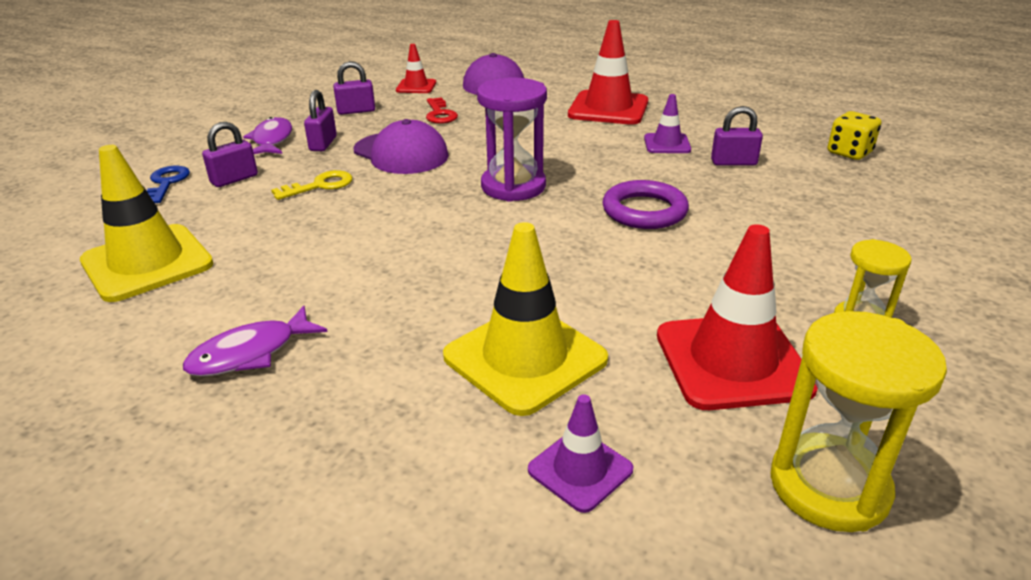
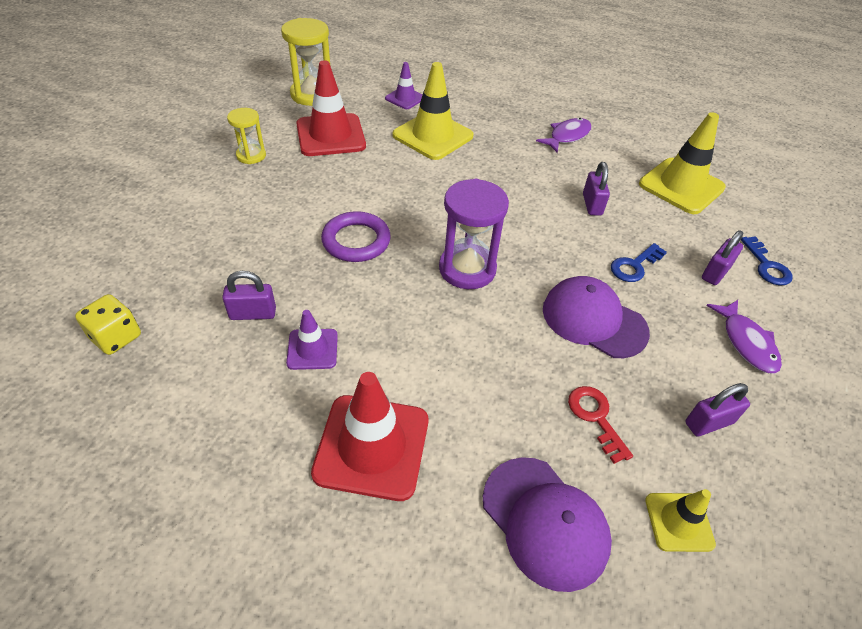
camera: 170 degrees right, 15 degrees up
yellow key [271,170,352,200] -> blue key [611,243,667,282]
purple padlock [304,90,337,151] -> purple padlock moved to [583,162,610,216]
red traffic cone [396,44,436,93] -> yellow traffic cone [645,489,716,552]

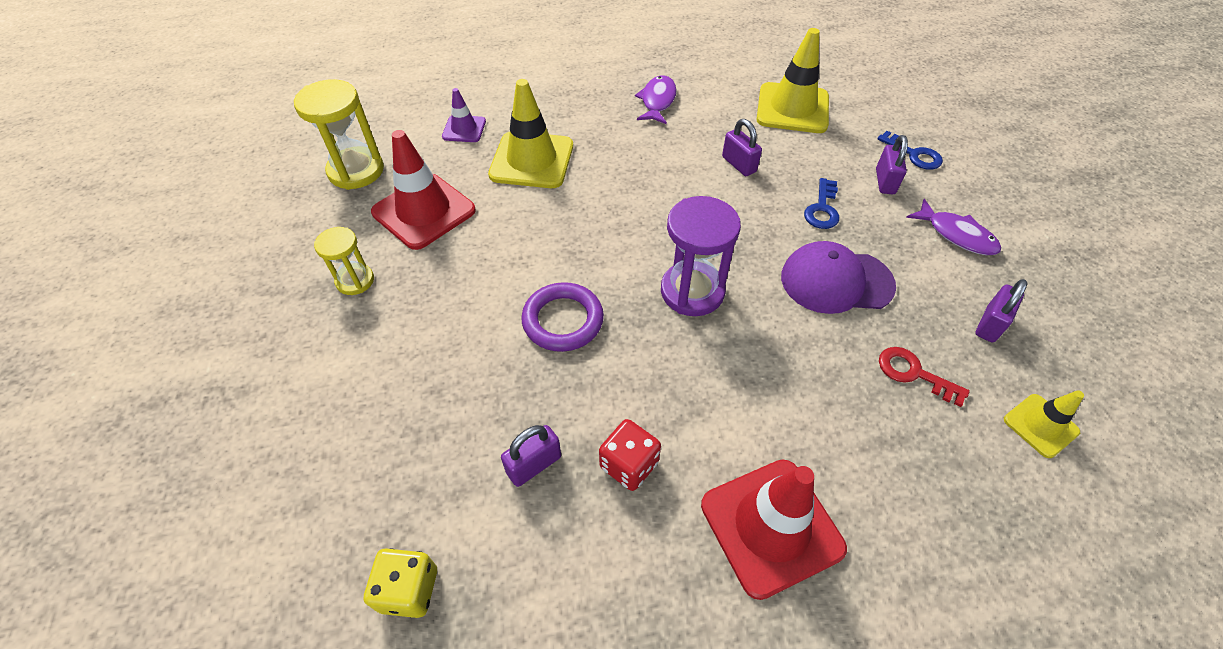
camera: 30 degrees left, 5 degrees up
purple traffic cone [286,310,338,370] -> red dice [599,419,661,491]
purple cap [483,457,612,592] -> none

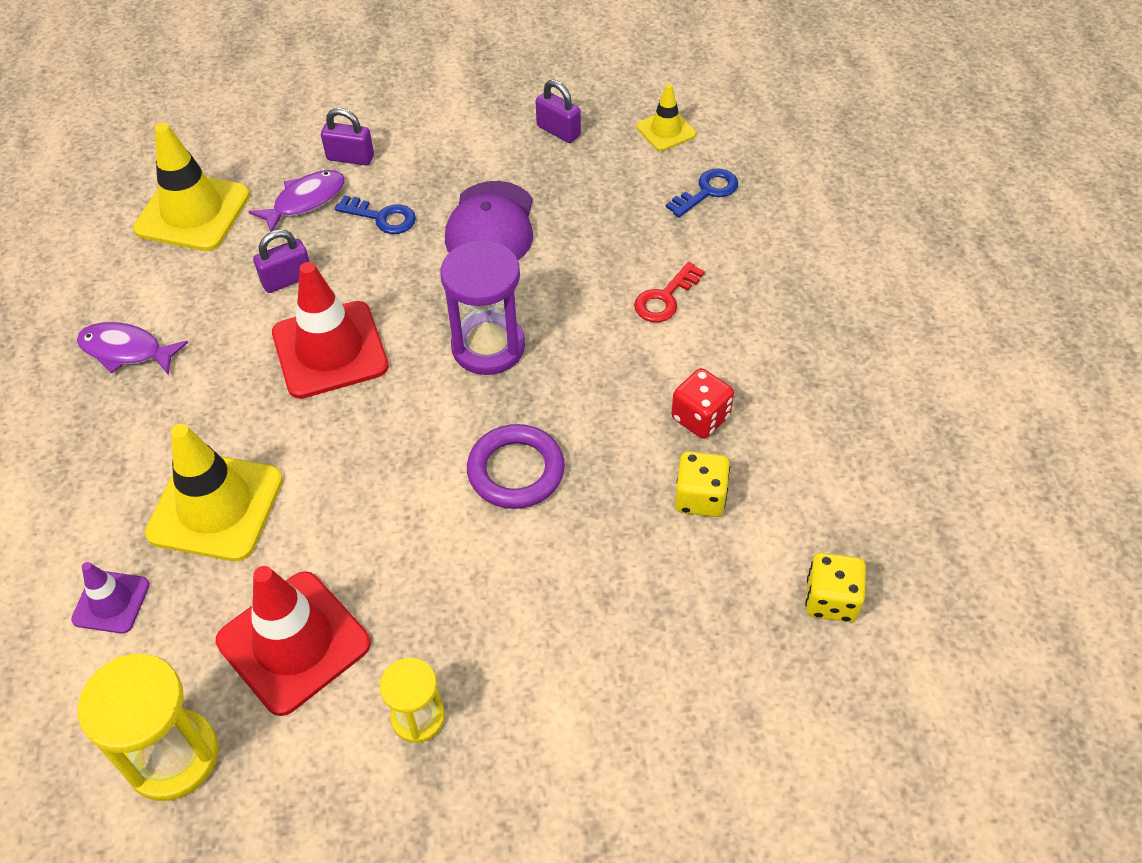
camera: 85 degrees left, 0 degrees up
purple padlock [501,425,561,487] -> yellow dice [675,451,730,517]
red traffic cone [701,459,847,600] -> red traffic cone moved to [272,262,389,399]
blue key [877,131,943,170] -> blue key moved to [666,168,738,217]
red key [879,347,970,407] -> red key moved to [634,262,705,322]
purple fish [906,199,1001,255] -> purple fish moved to [249,170,345,232]

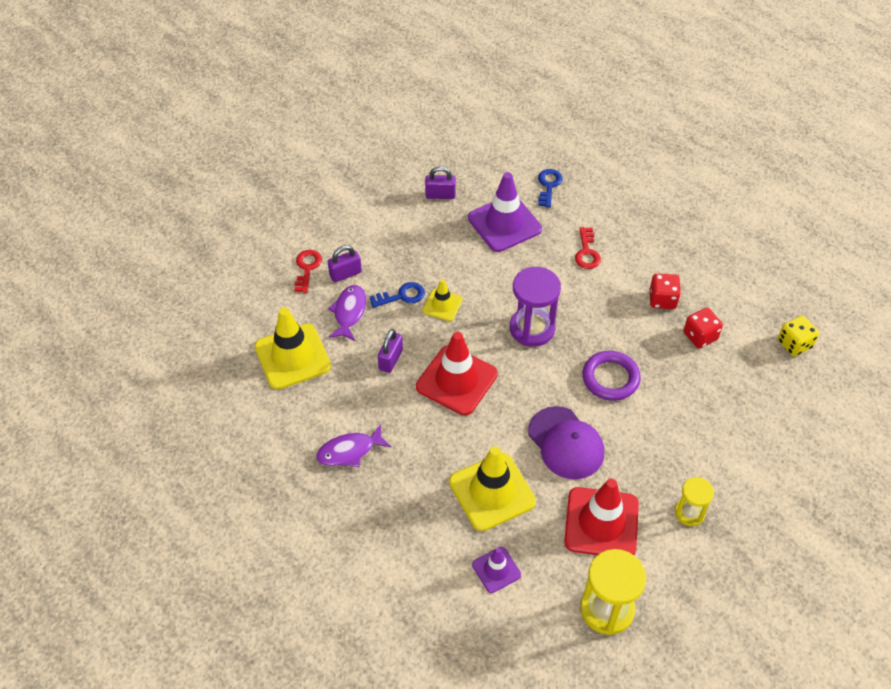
camera: 40 degrees left, 0 degrees up
purple cap [445,181,533,260] -> purple cap moved to [528,406,604,479]
yellow traffic cone [636,84,696,151] -> yellow traffic cone moved to [423,279,462,321]
yellow dice [675,451,730,517] -> red dice [684,308,723,348]
none -> red key [294,250,322,293]
none -> purple traffic cone [468,172,542,252]

